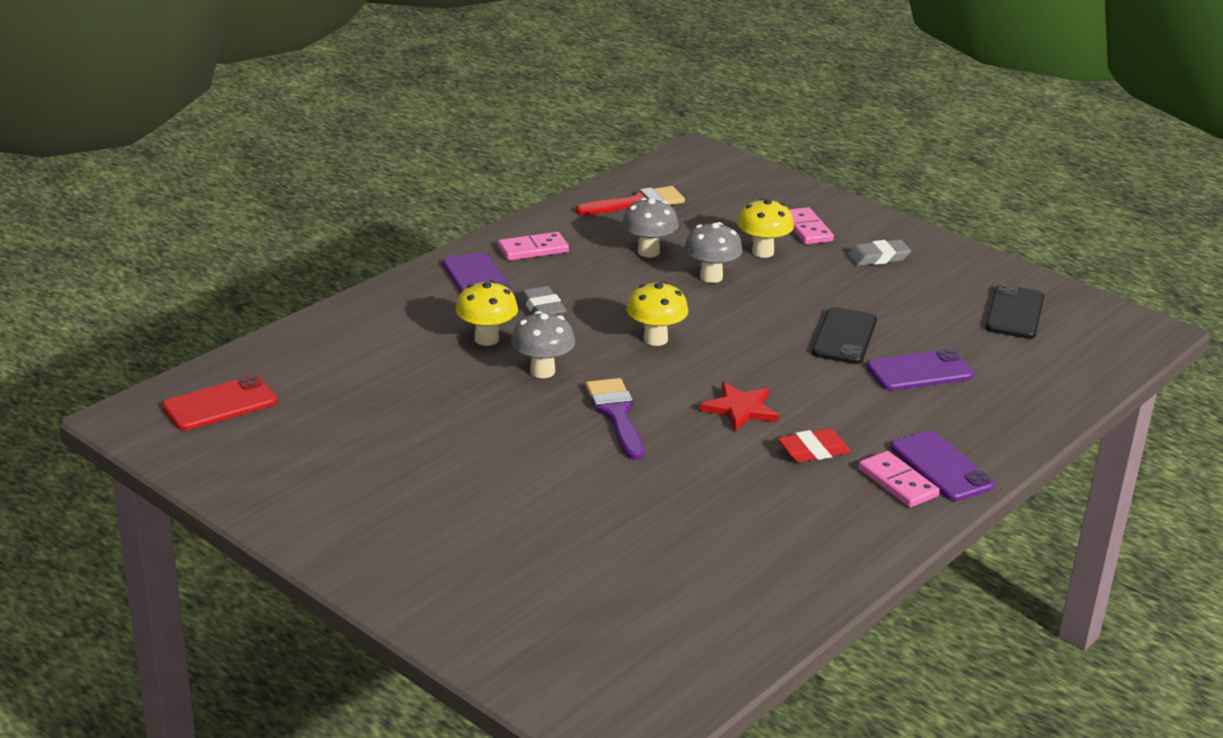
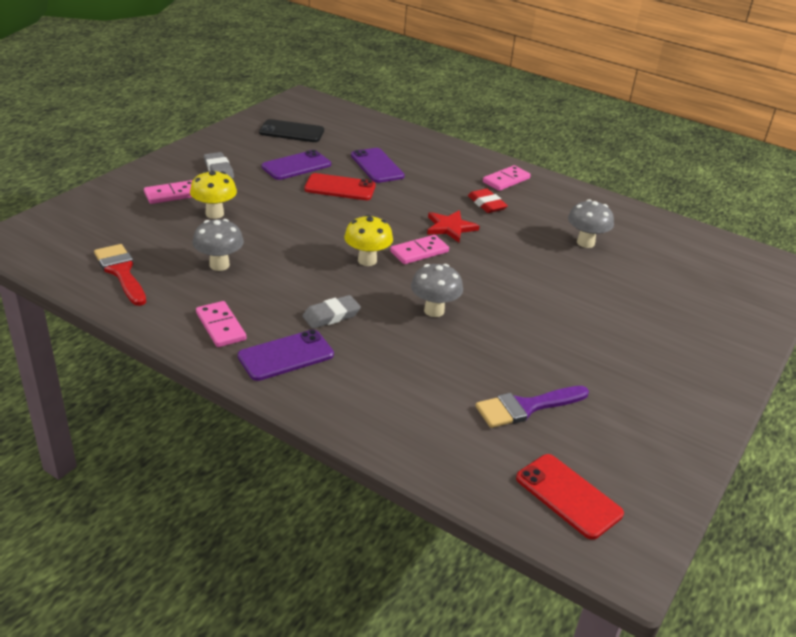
camera: 100 degrees left, 5 degrees up
yellow mushroom [456,280,518,346] -> none
purple brush [586,378,644,460] -> purple brush moved to [475,386,589,428]
grey mushroom [685,222,743,283] -> grey mushroom moved to [568,199,614,248]
black phone [812,307,877,364] -> red phone [305,173,376,200]
purple phone [891,430,995,501] -> purple phone moved to [262,150,331,180]
none -> pink domino [390,235,449,264]

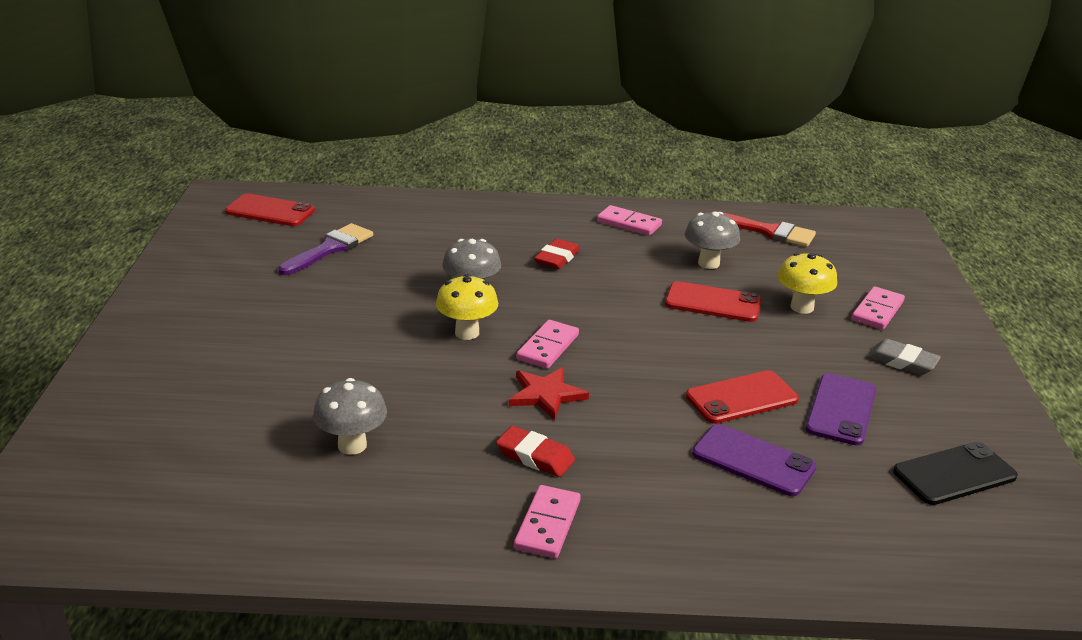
camera: 150 degrees right, 5 degrees down
purple phone [238,330,334,381] -> none
grey eraser [302,295,361,329] -> red eraser [534,239,580,269]
yellow mushroom [344,215,393,266] -> yellow mushroom moved to [436,274,498,340]
none -> red phone [665,281,762,322]

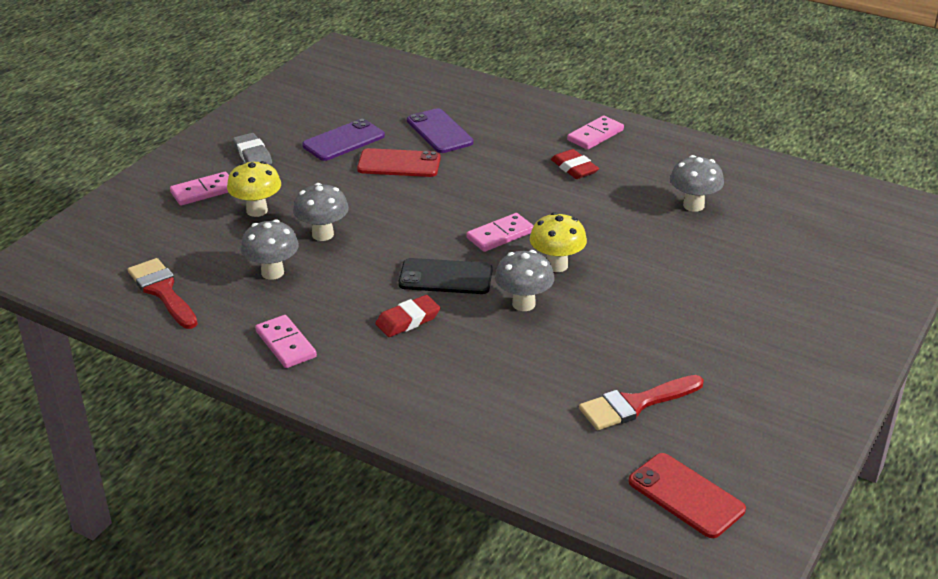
camera: 150 degrees left, 5 degrees up
purple brush [278,223,373,275] -> red brush [579,375,704,430]
red star [509,367,589,420] -> none
red phone [665,281,762,322] -> grey mushroom [293,183,349,241]
black phone [893,442,1018,505] -> black phone moved to [399,258,493,294]

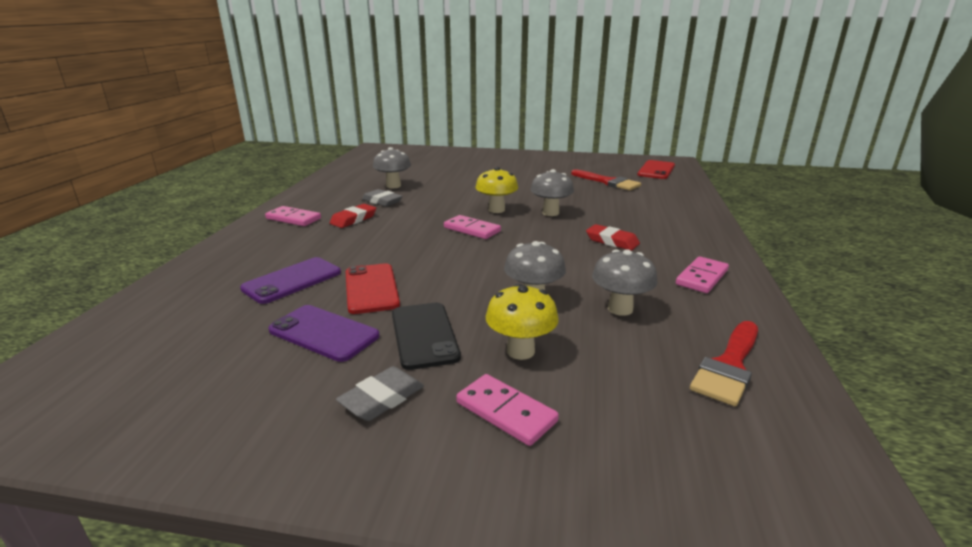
camera: 110 degrees left, 10 degrees down
black phone [399,258,493,294] -> black phone moved to [392,303,461,370]
none -> grey eraser [362,189,403,206]

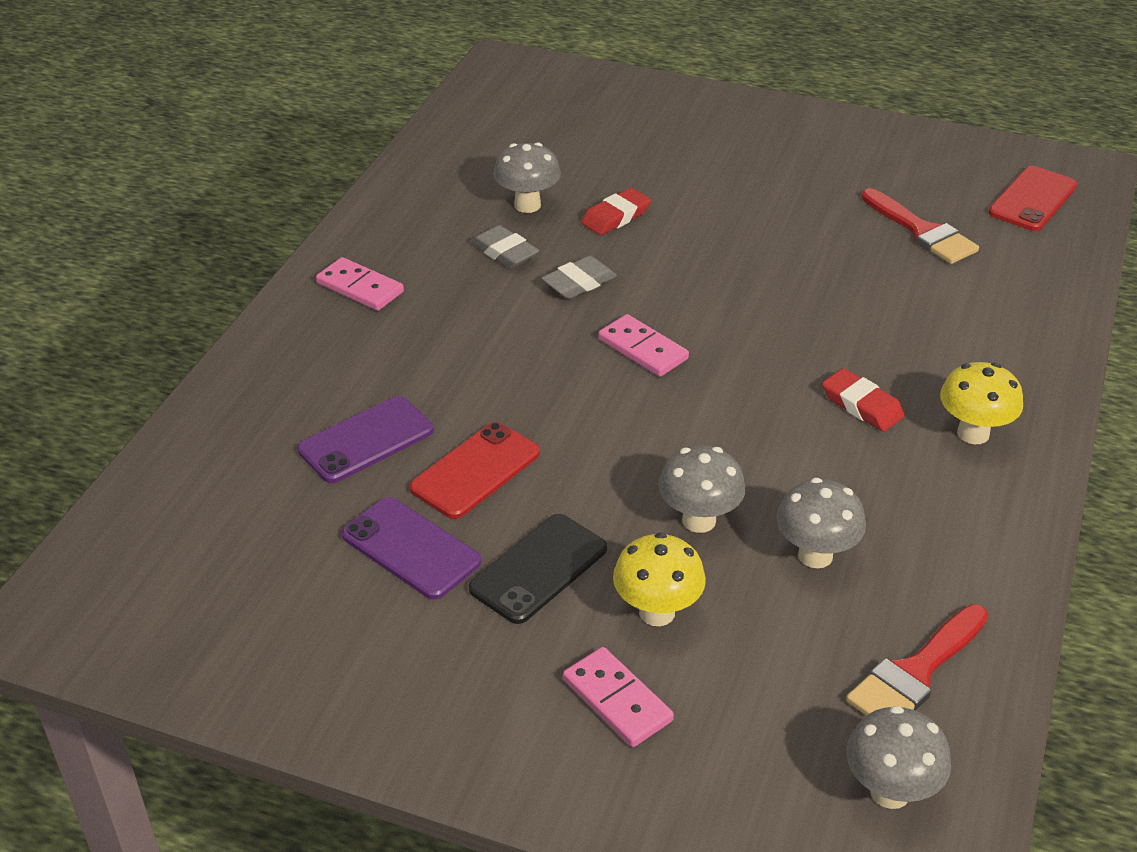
camera: 10 degrees right, 15 degrees up
red eraser [330,204,376,228] -> red eraser moved to [581,188,651,235]
grey eraser [336,366,424,421] -> grey eraser moved to [541,255,617,299]
red phone [345,263,400,314] -> red phone turned 45 degrees clockwise [409,422,540,519]
black phone [392,303,461,370] -> black phone turned 45 degrees clockwise [469,514,607,624]
yellow mushroom [476,167,518,213] -> yellow mushroom moved to [940,362,1023,444]
grey mushroom [530,169,574,216] -> grey mushroom moved to [846,706,951,809]
pink domino [676,256,729,293] -> none

